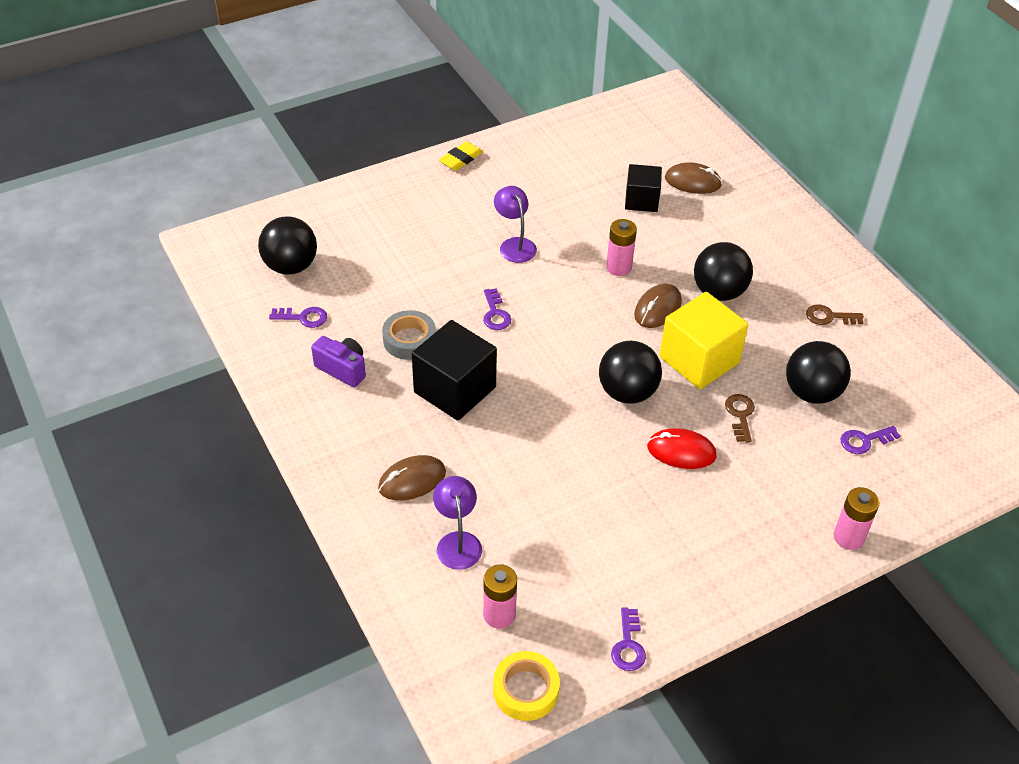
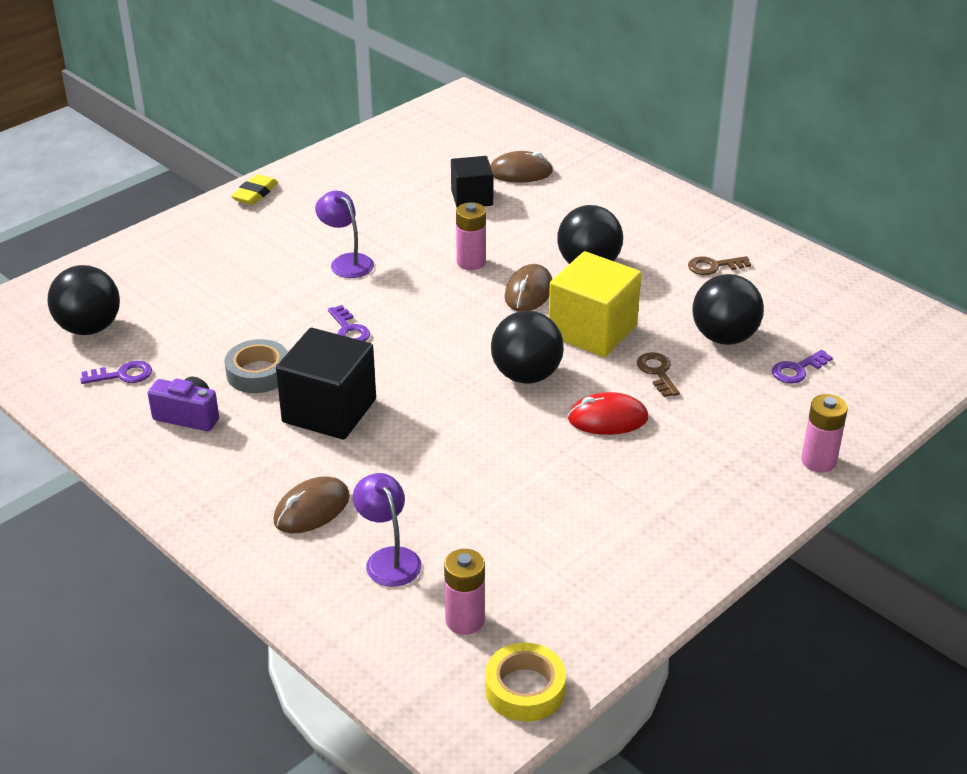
camera: 15 degrees left, 10 degrees down
purple key [611,607,646,671] -> none

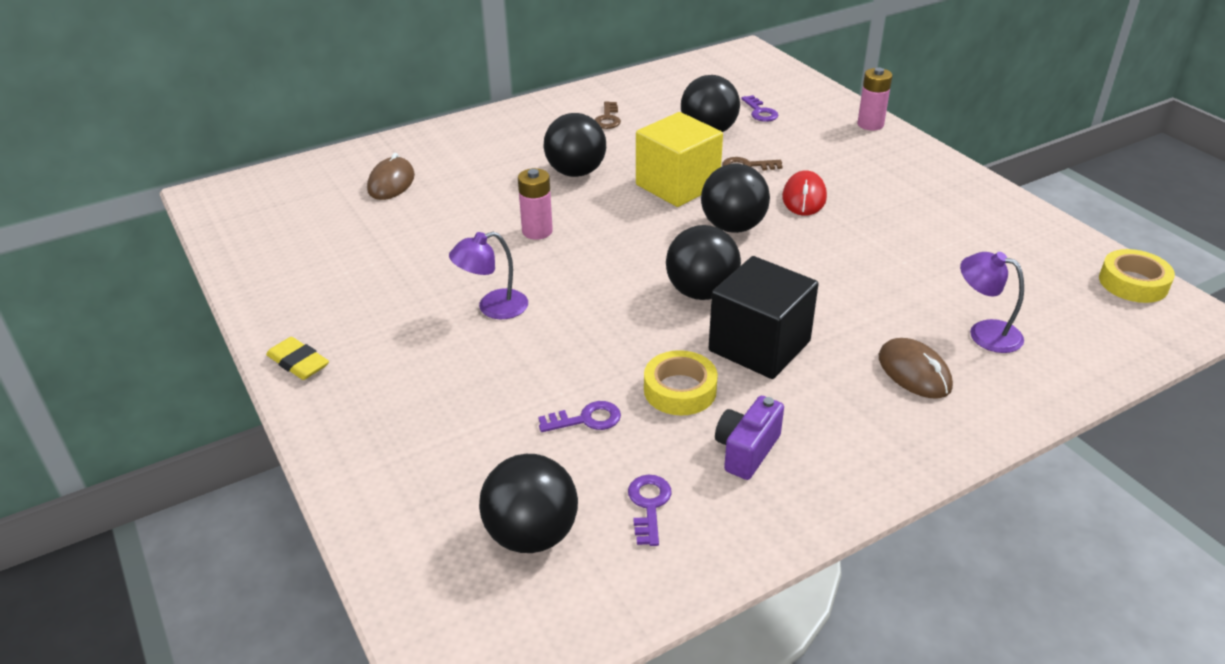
camera: 75 degrees left, 0 degrees up
grey tape [225,339,288,393] -> yellow tape [644,350,718,415]
purple key [328,305,370,341] -> purple key moved to [538,401,621,432]
purple lamp [353,473,422,587] -> purple lamp turned 45 degrees clockwise [960,252,1024,353]
pink battery [444,549,485,635] -> none
black cube [451,156,493,207] -> none
brown mouse [504,264,552,312] -> none
none -> black ball [666,225,741,300]

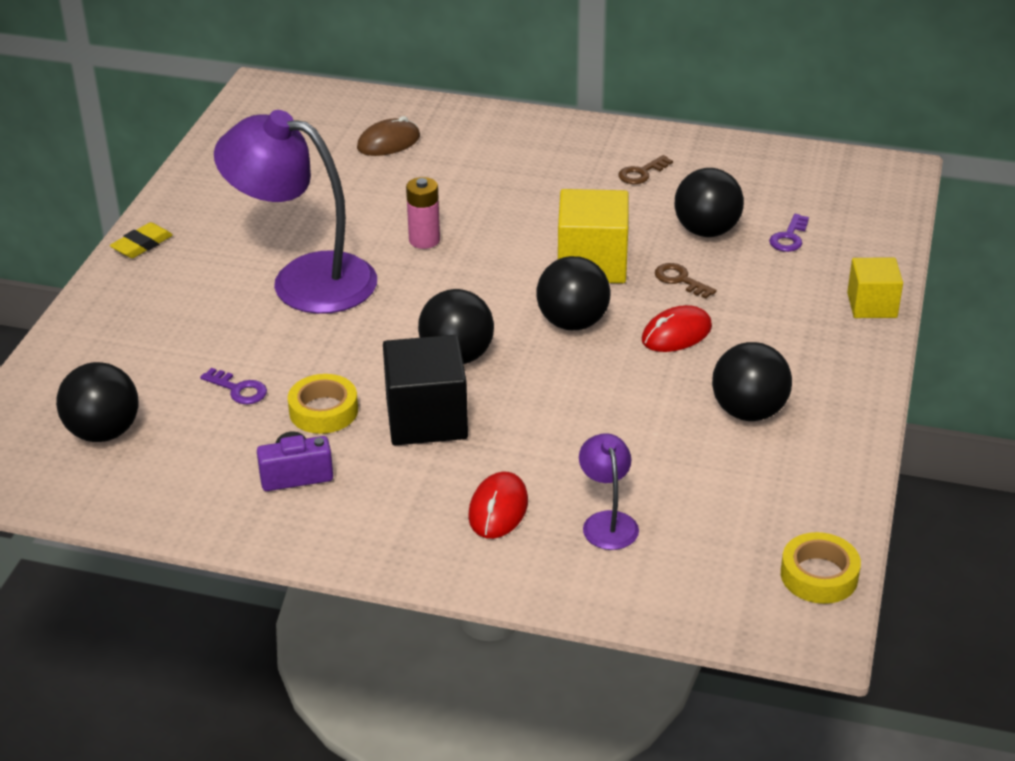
camera: 45 degrees right, 0 degrees up
yellow eraser [266,337,329,380] -> yellow eraser turned 45 degrees clockwise [110,222,173,258]
purple lamp [449,232,528,319] -> purple lamp [214,110,377,314], size x2.19
black ball [544,113,606,177] -> black ball moved to [712,342,792,421]
purple key [628,475,672,546] -> none
pink battery [857,68,892,131] -> yellow cube [847,257,903,318]
brown mouse [879,338,953,399] -> red mouse [468,472,528,539]

